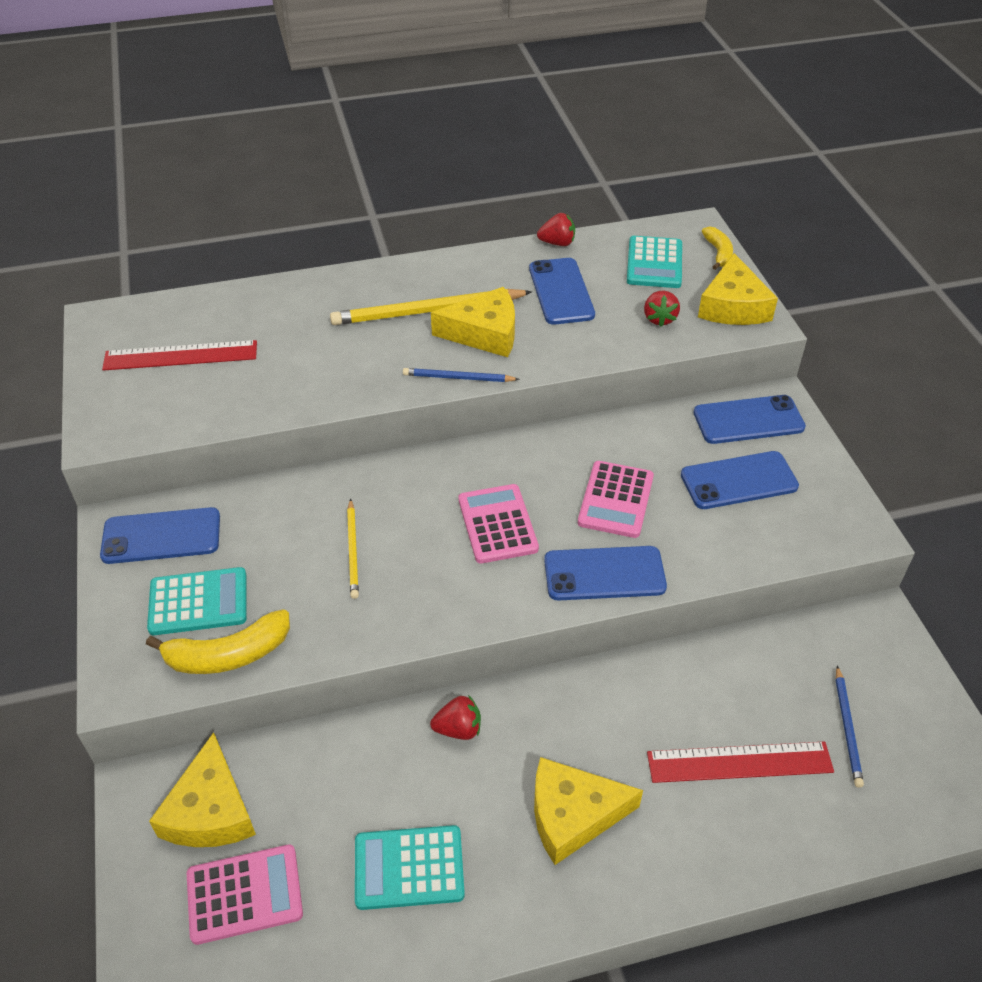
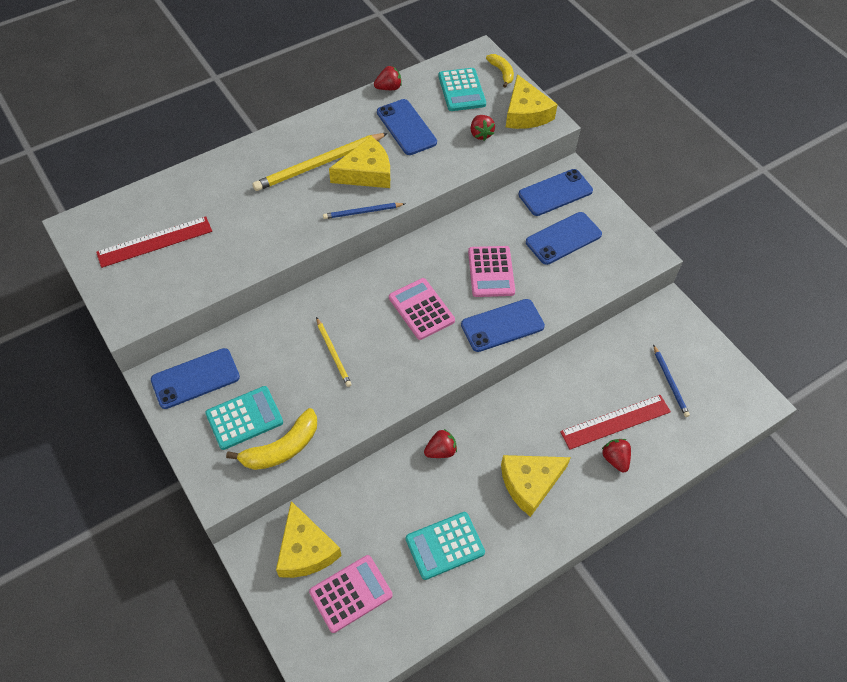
camera: 20 degrees left, 10 degrees up
none -> red strawberry [602,439,631,473]

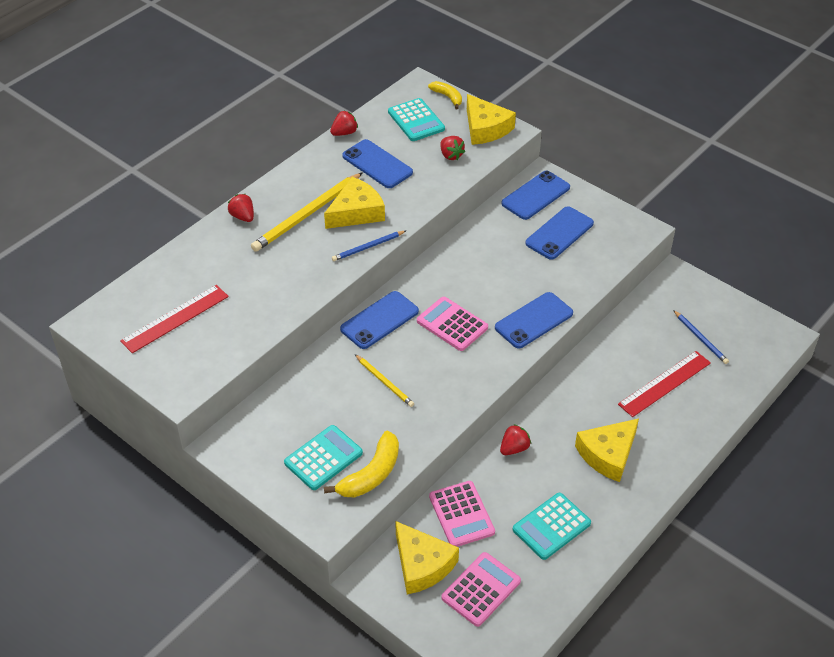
camera: 15 degrees left, 10 degrees down
blue phone [151,348,240,409] -> blue phone moved to [340,291,419,349]
pink calculator [468,246,515,297] -> pink calculator moved to [429,481,495,547]
red strawberry [602,439,631,473] -> red strawberry moved to [228,194,254,222]

